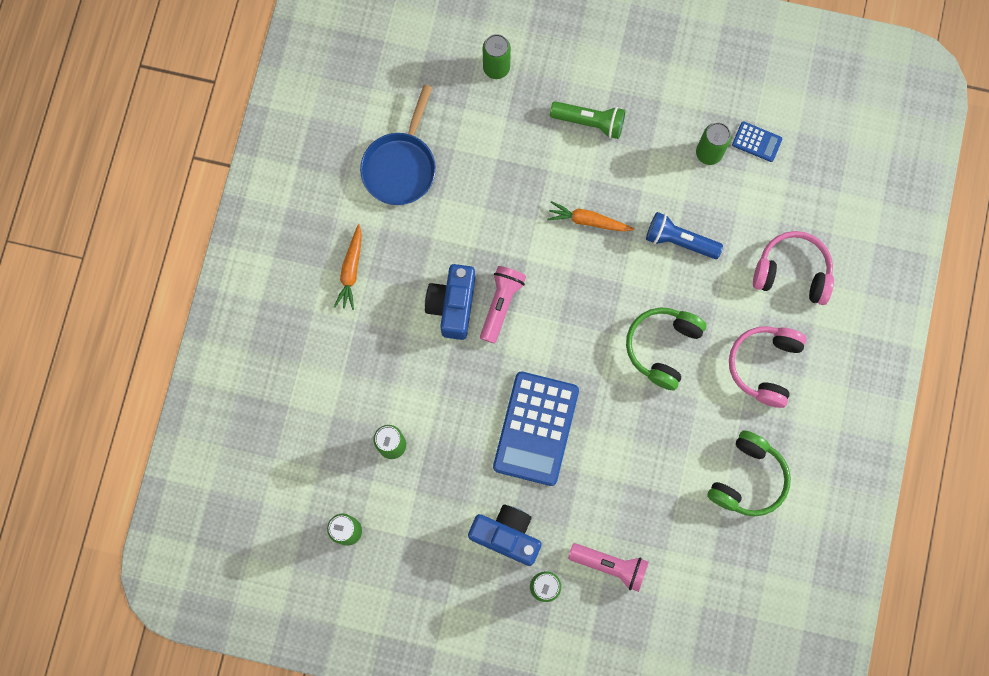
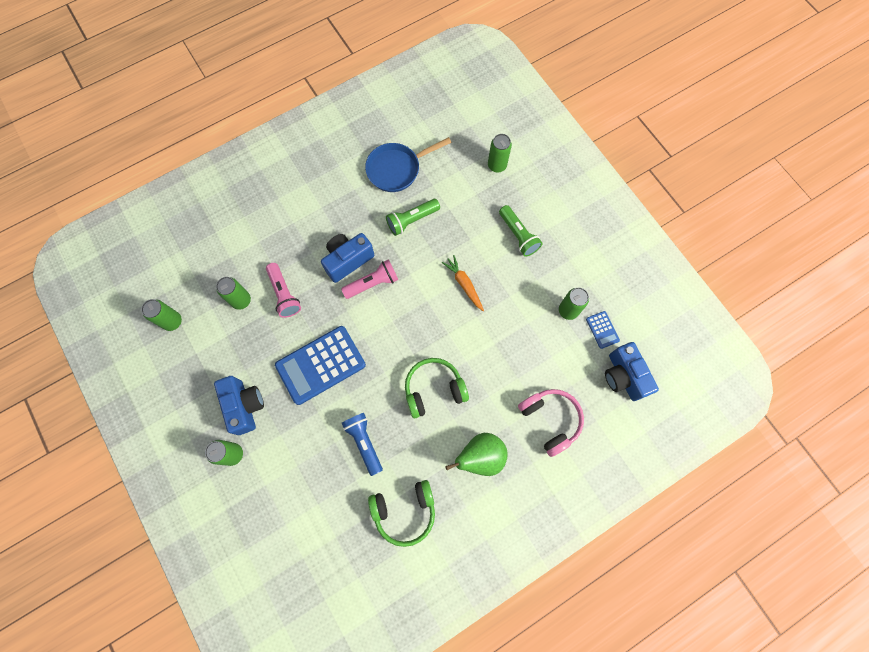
camera: 45 degrees right, 5 degrees down
orange carrot [334,224,362,310] -> none
pink flashlight [568,543,649,592] -> pink flashlight moved to [266,263,301,318]
blue flashlight [646,212,723,259] -> blue flashlight moved to [342,413,383,476]
pink headphones [729,326,807,408] -> green pear [445,433,508,476]
none -> green flashlight [386,199,440,236]
none -> blue camera [605,342,659,401]

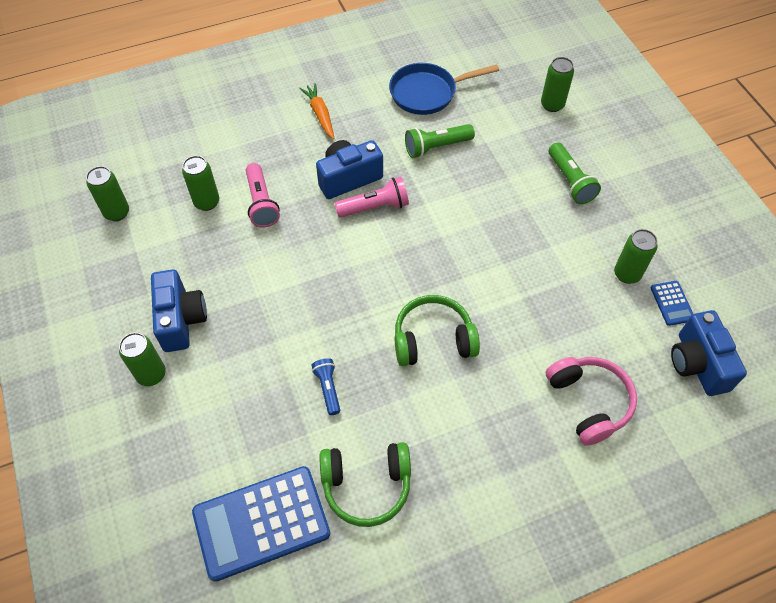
camera: 10 degrees right, 15 degrees down
blue calculator [275,326,366,405] -> blue calculator moved to [192,466,330,582]
blue flashlight [342,413,383,476] -> blue flashlight [312,358,340,415], size x0.66
orange carrot [442,255,484,311] -> orange carrot moved to [299,83,334,139]
green pear [445,433,508,476] -> none

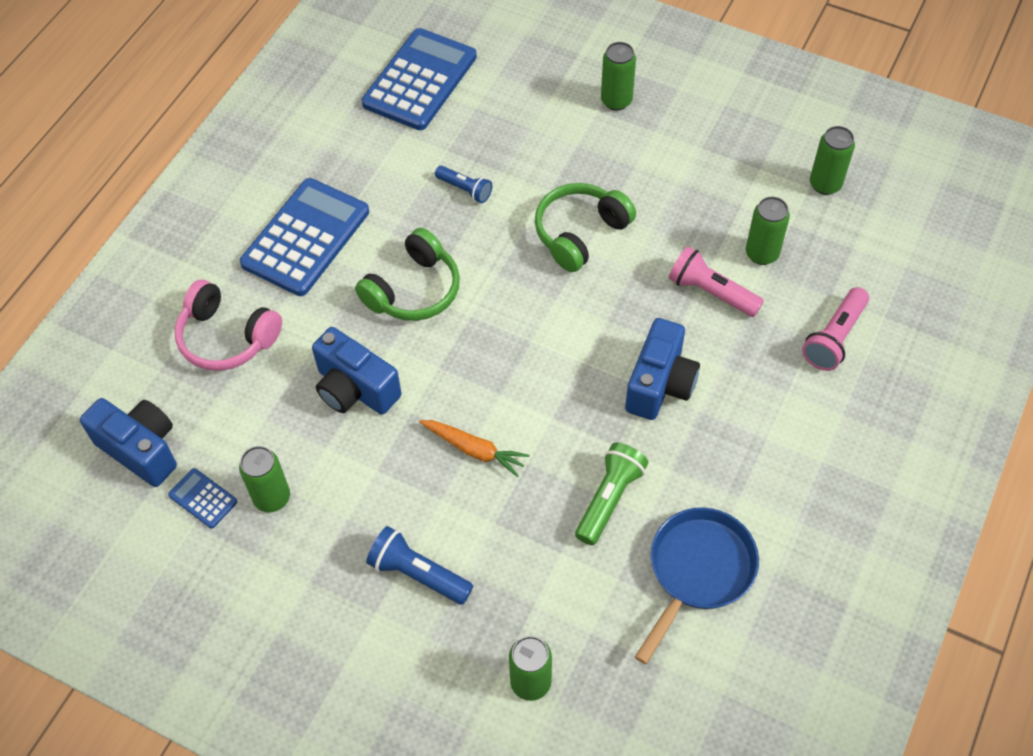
camera: 140 degrees right, 0 degrees up
blue camera [151,269,207,352] -> blue camera moved to [312,327,402,415]
orange carrot [299,83,334,139] -> orange carrot moved to [419,420,529,477]
green headphones [320,442,411,527] -> green headphones moved to [535,183,636,272]
pink flashlight [334,177,409,218] -> pink flashlight moved to [802,287,869,371]
green flashlight [549,143,601,204] -> blue flashlight [366,526,473,605]
none -> blue calculator [240,178,369,296]

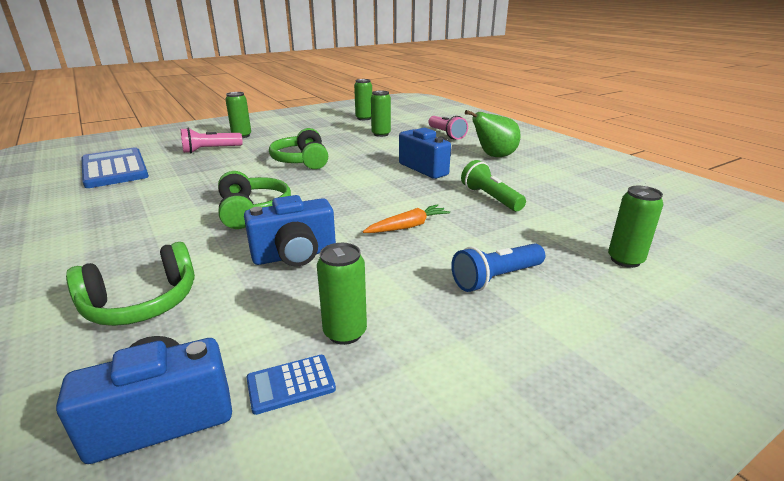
camera: 60 degrees left, 30 degrees down
pink headphones [175,280,282,371] -> green headphones [66,242,195,326]
blue calculator [240,178,369,296] -> none
blue flashlight [435,166,492,203] -> none
blue pan [635,507,759,664] -> none
pink flashlight [669,246,764,317] -> pink flashlight moved to [181,128,243,153]
none -> green pear [465,110,520,157]

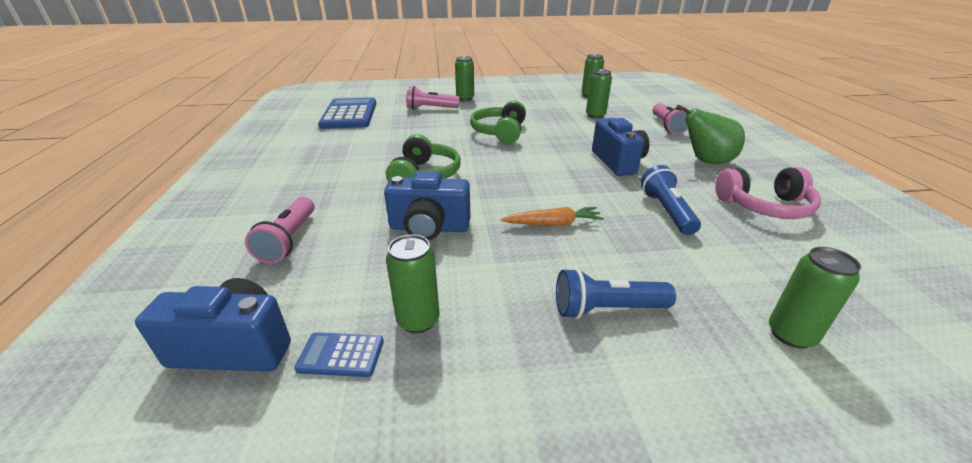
camera: 25 degrees right, 5 degrees up
green headphones [66,242,195,326] -> pink flashlight [245,197,315,263]
green flashlight [461,160,526,211] -> blue flashlight [640,165,701,235]
none -> pink headphones [715,167,821,219]

